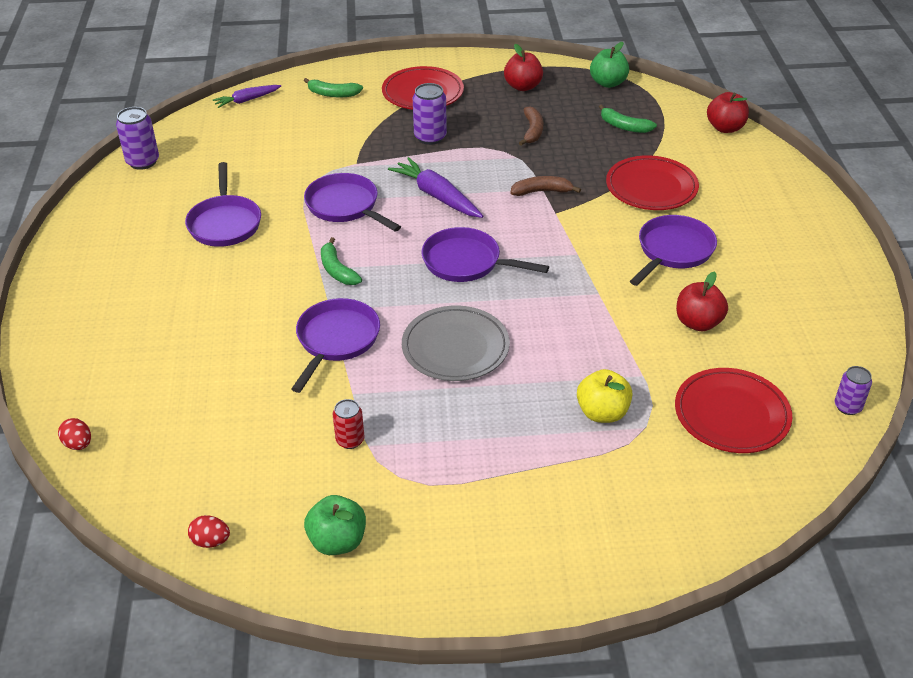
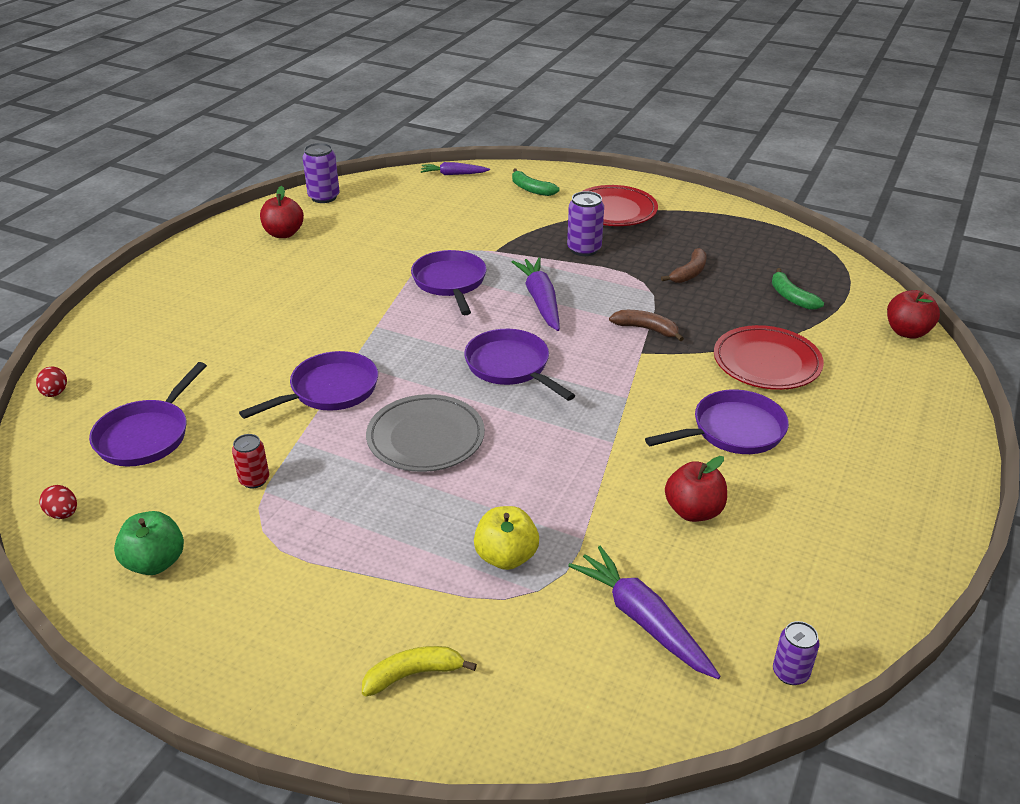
camera: 30 degrees right, 5 degrees down
purple pan [185,162,261,247] -> purple pan moved to [89,362,207,466]
green banana [321,237,362,285] -> none
red apple [504,44,543,91] -> red apple moved to [260,186,304,238]
green apple [590,42,629,88] -> none
red plate [675,368,792,453] -> purple carrot [568,546,721,679]
none -> yellow banana [362,646,477,696]

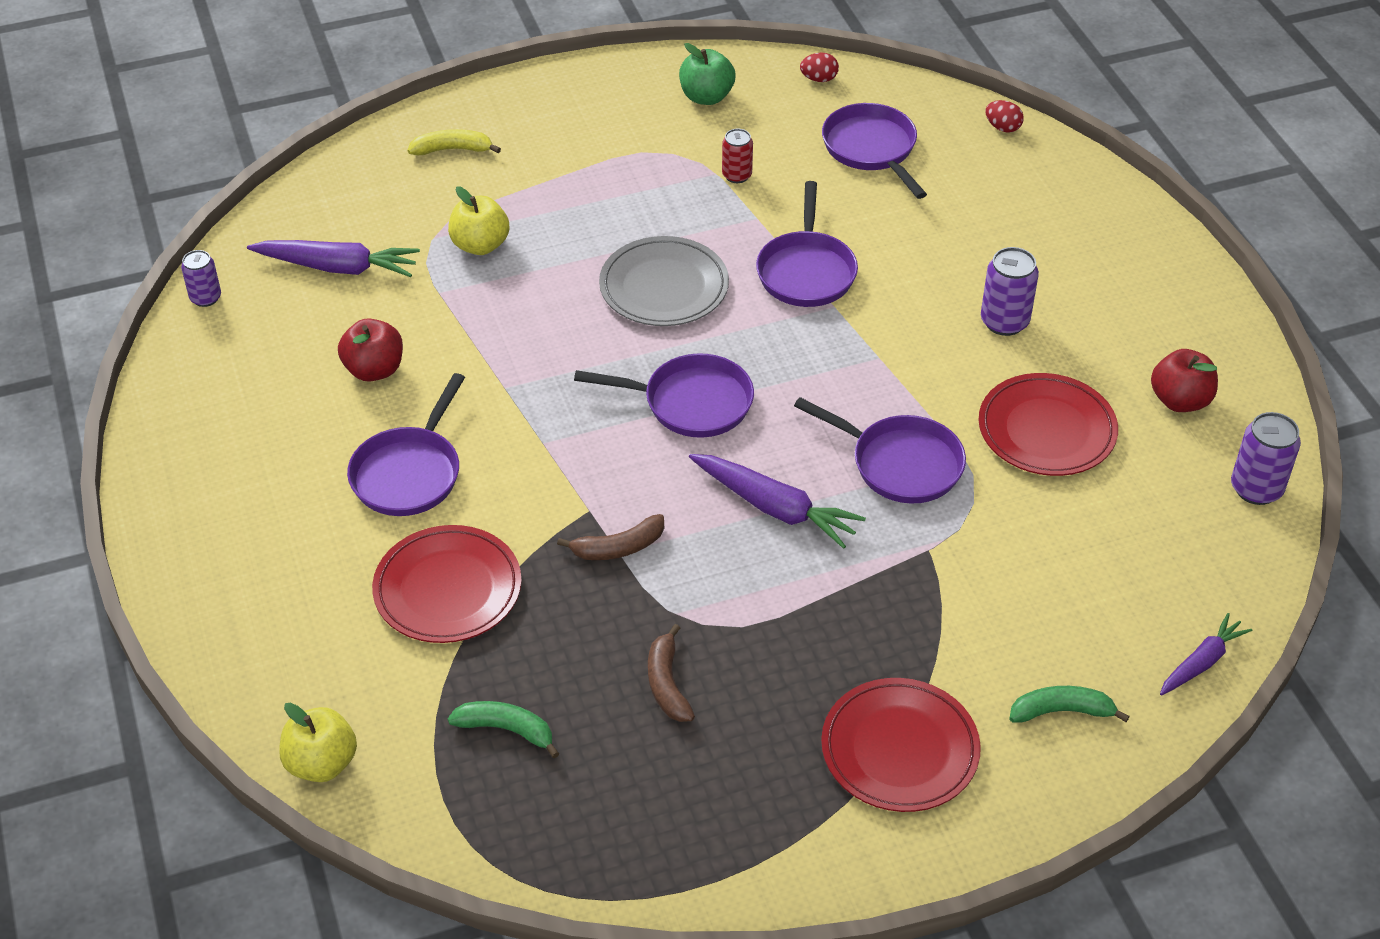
camera: 135 degrees right, 10 degrees up
yellow banana [362,646,477,696] -> yellow banana turned 120 degrees counterclockwise [407,129,501,155]
purple can [567,191,604,256] -> purple can moved to [981,247,1039,336]
red apple [887,290,940,339] -> yellow apple [279,703,357,782]
none -> red plate [979,373,1118,476]

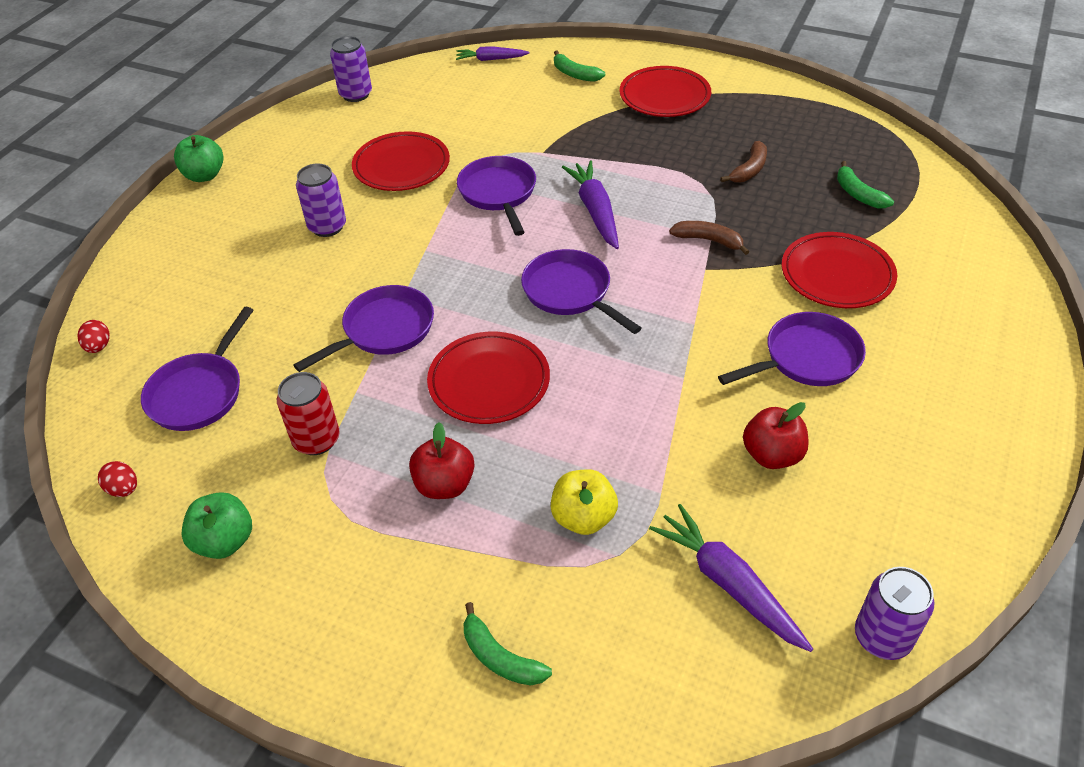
camera: 135 degrees left, 0 degrees up
purple can [181,250,221,307] -> purple can [855,567,935,660], size x1.54
yellow apple [279,703,357,782] -> none
yellow banana [407,129,501,155] -> green banana [464,602,552,685]
grey plate [599,236,729,326] -> red plate [427,332,550,424]
red can [722,129,753,183] -> red can [277,372,339,455], size x1.54
red apple [1151,349,1218,412] -> red apple moved to [409,422,474,499]
none -> green apple [174,135,223,182]

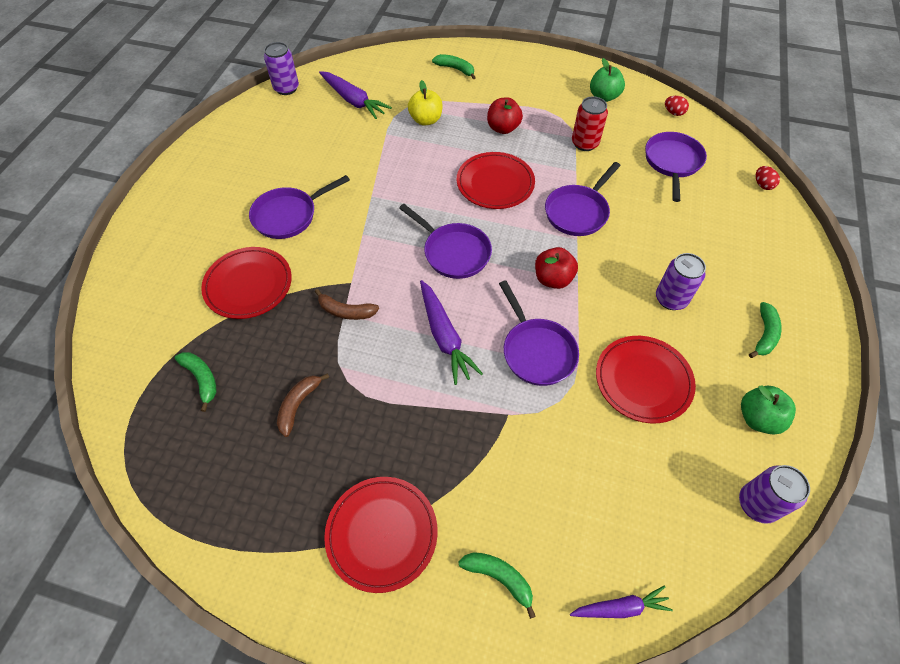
camera: 170 degrees right, 10 degrees up
green apple [174,135,223,182] -> green apple moved to [741,385,796,434]
red apple [743,402,809,469] -> red apple moved to [535,247,578,289]
none -> green banana [749,302,782,358]

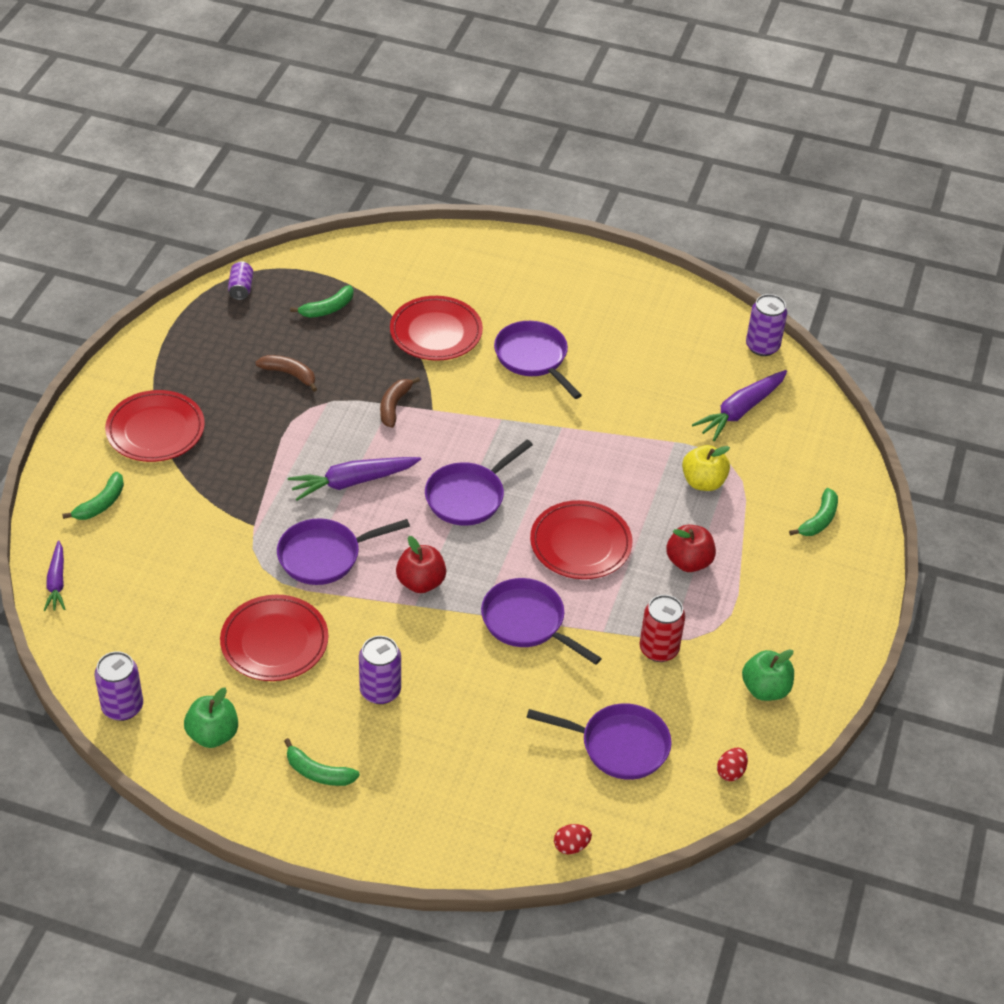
camera: 90 degrees right, 10 degrees down
none -> purple can [228,261,253,300]

